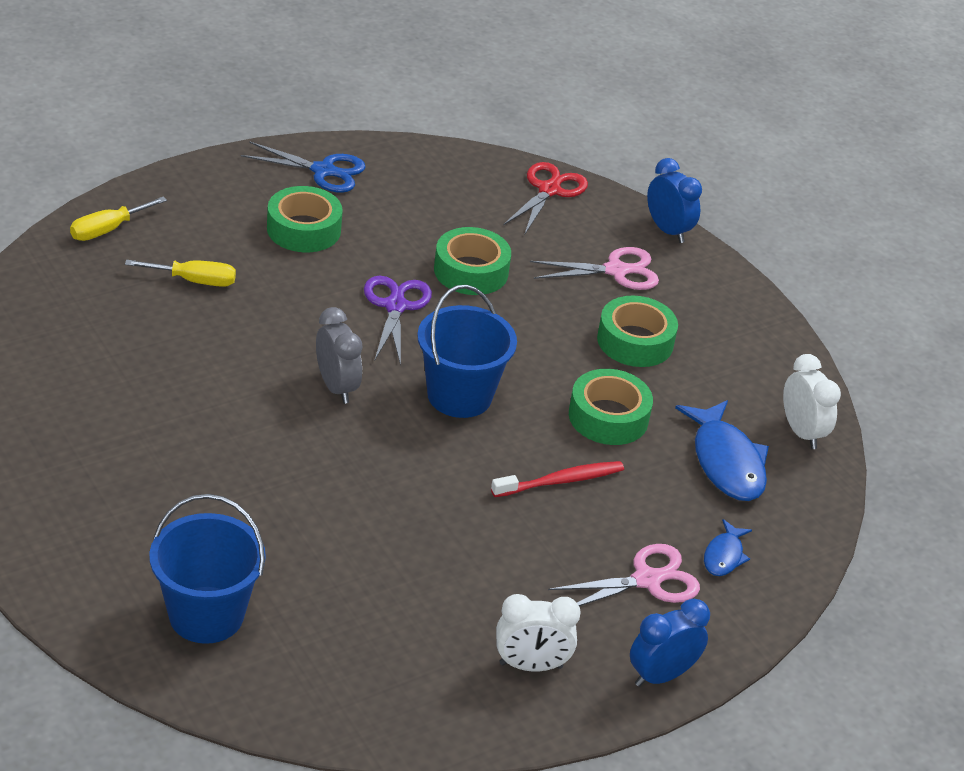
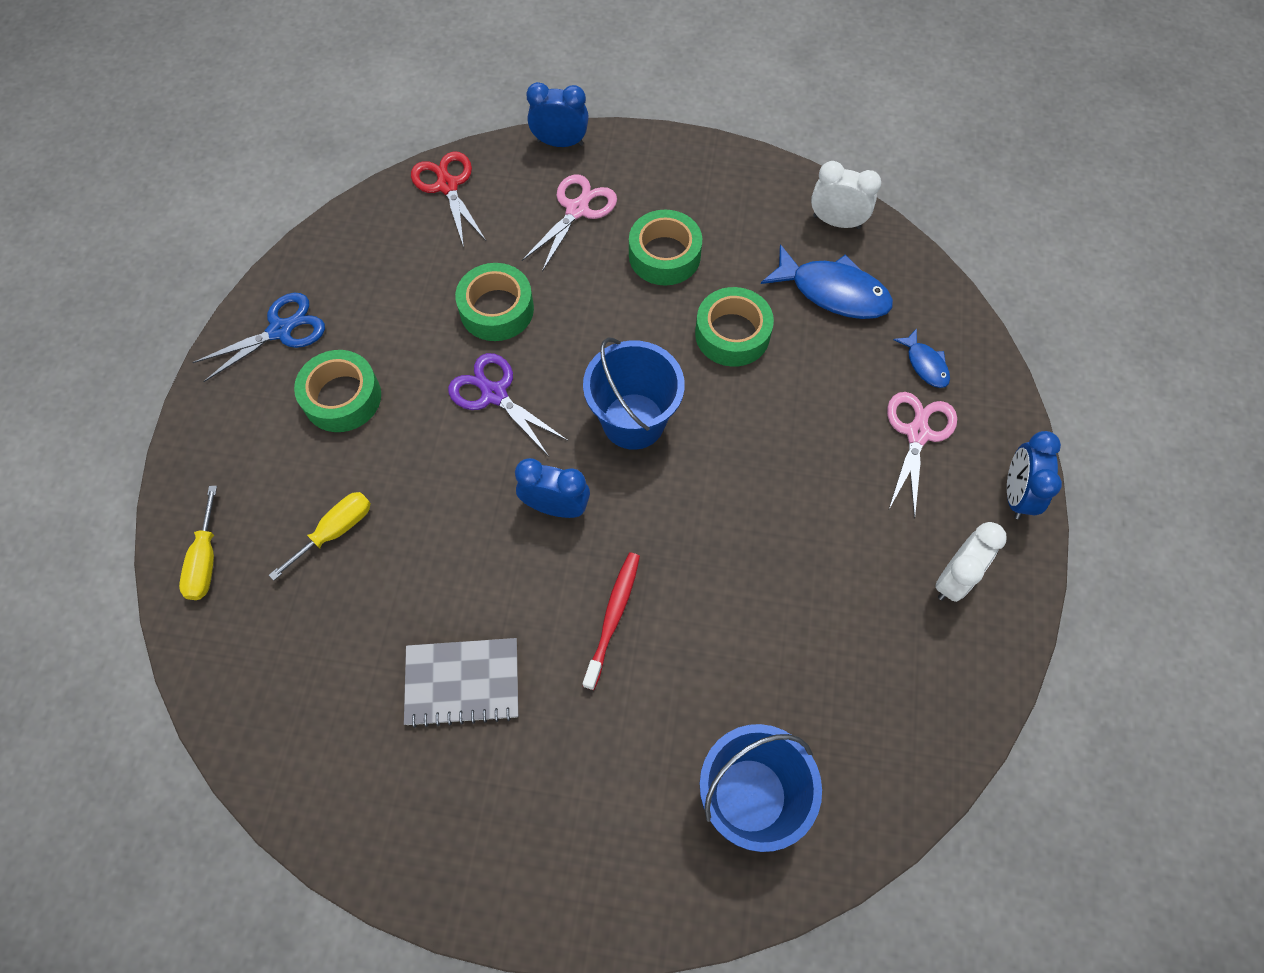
camera: 45 degrees left, 25 degrees up
grey clock [316,307,362,404] -> blue clock [515,458,590,518]
red toothbrush [491,461,624,497] -> red toothbrush moved to [583,552,640,690]
none -> grey notebook [404,638,518,728]

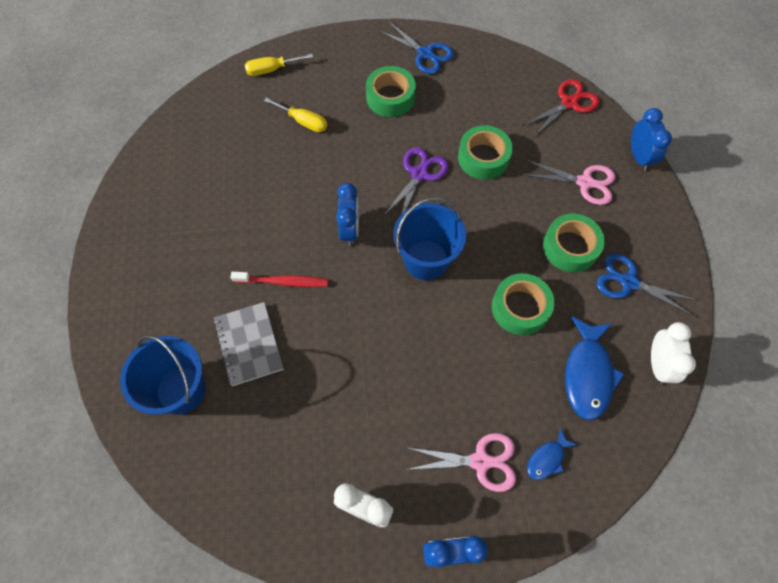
camera: 75 degrees right, 0 degrees up
grey notebook [404,638,518,728] -> grey notebook moved to [214,302,284,386]
none -> blue scissors [596,253,698,316]

